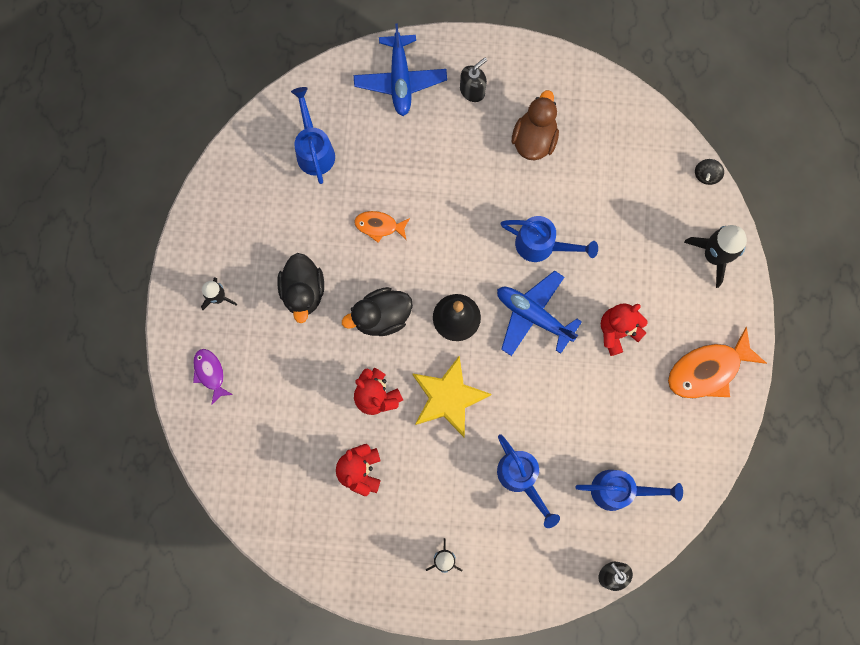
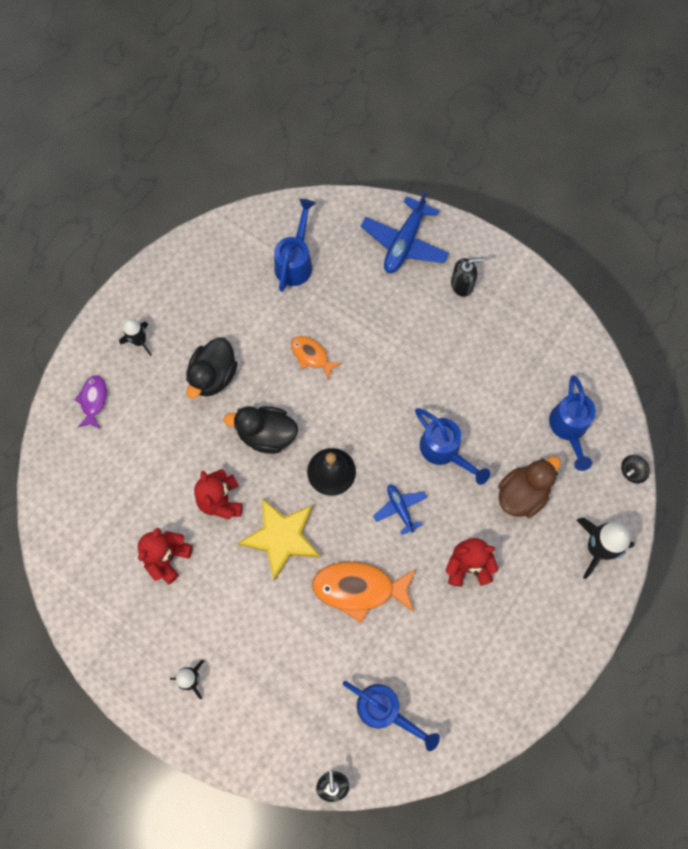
camera: 30 degrees right, 5 degrees down
blue plane [497,271,582,356] -> blue plane [374,485,427,535], size x0.57
blue watering can [497,434,560,528] -> blue watering can moved to [549,375,596,471]
brown duck [512,90,559,160] -> brown duck moved to [498,456,561,518]
orange fish [668,326,767,398] -> orange fish moved to [312,562,416,623]

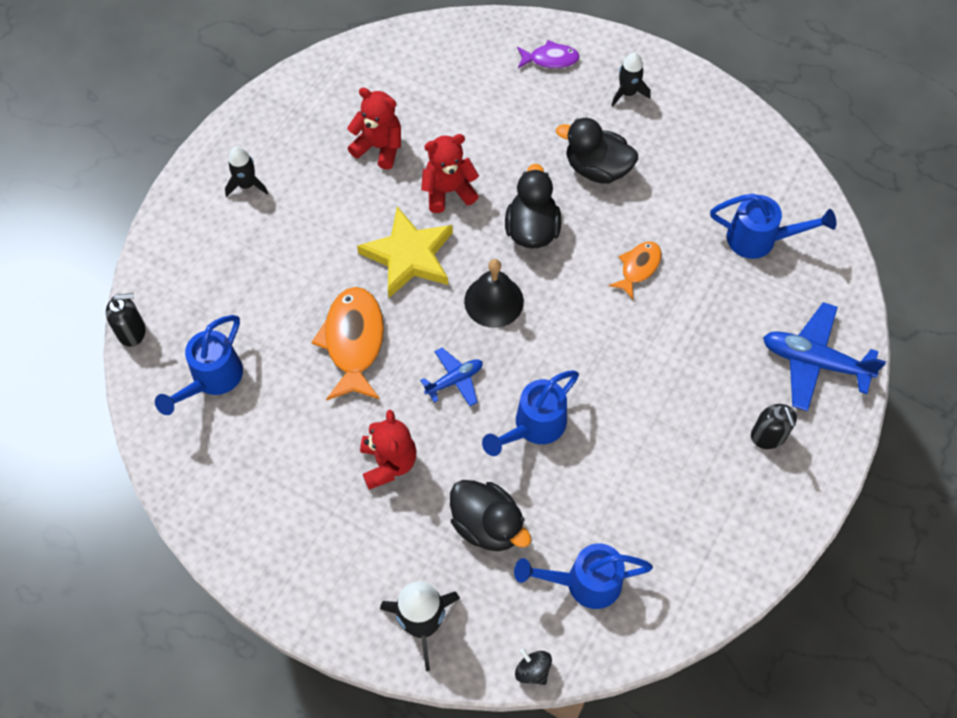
camera: 85 degrees right, 10 degrees down
brown duck [498,456,561,518] -> black duck [450,480,531,551]

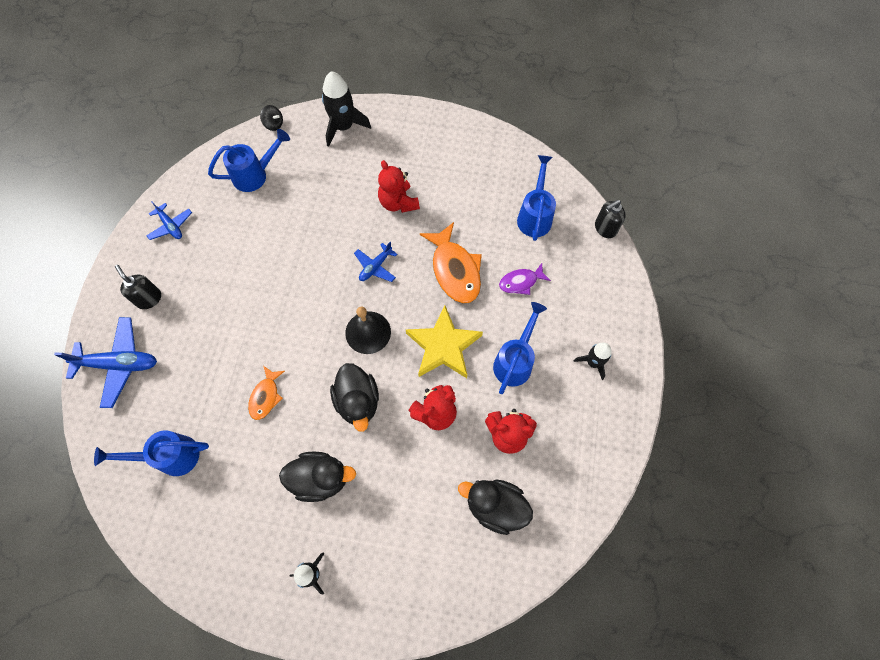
camera: 160 degrees right, 5 degrees up
black duck [450,480,531,551] -> black duck moved to [458,480,533,535]
blue watering can [482,370,579,456] -> blue watering can moved to [493,302,547,394]
purple fish [517,40,580,69] -> purple fish moved to [499,263,551,295]
none -> blue plane [147,201,192,240]

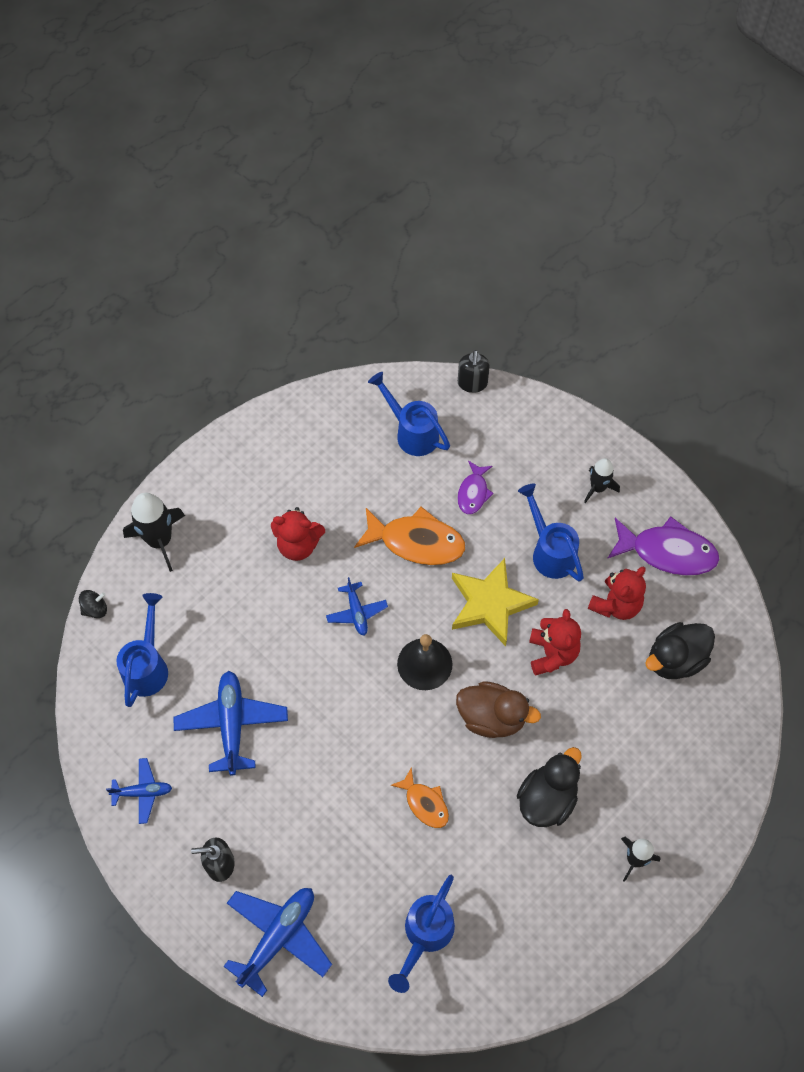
camera: 55 degrees left, 5 degrees down
black duck [330,363,379,432] -> brown duck [456,681,541,738]
none -> blue plane [174,671,288,776]
none -> purple fish [607,516,719,576]

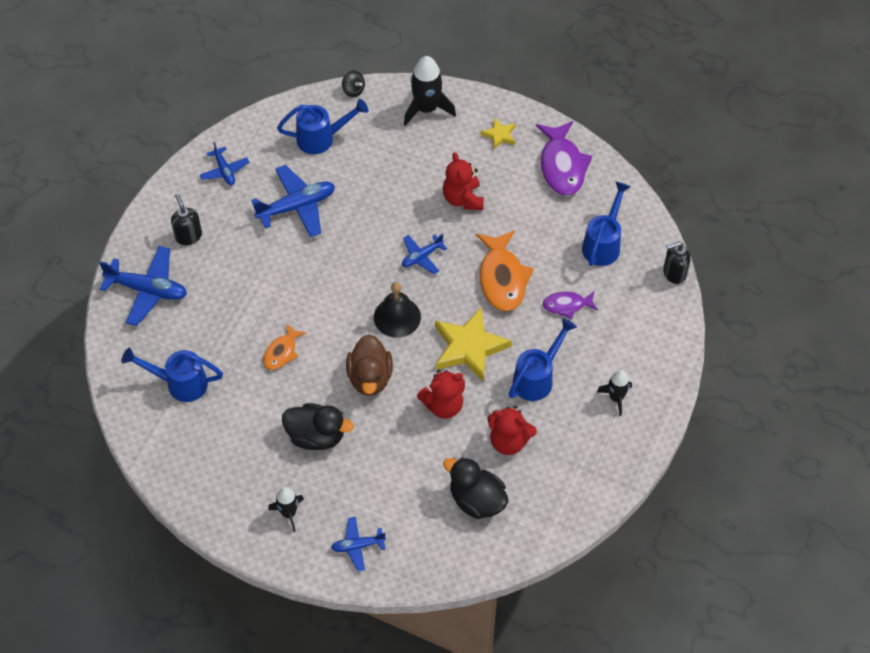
camera: 70 degrees right, 5 degrees down
purple fish [607,516,719,576] -> purple fish moved to [536,121,592,196]
none -> blue plane [331,517,386,571]
none -> yellow star [481,117,516,150]

